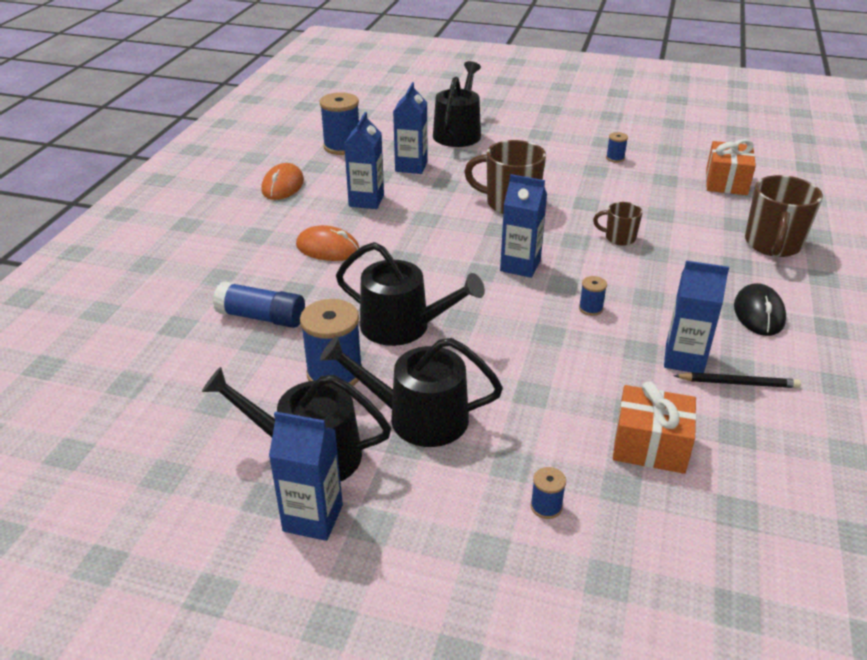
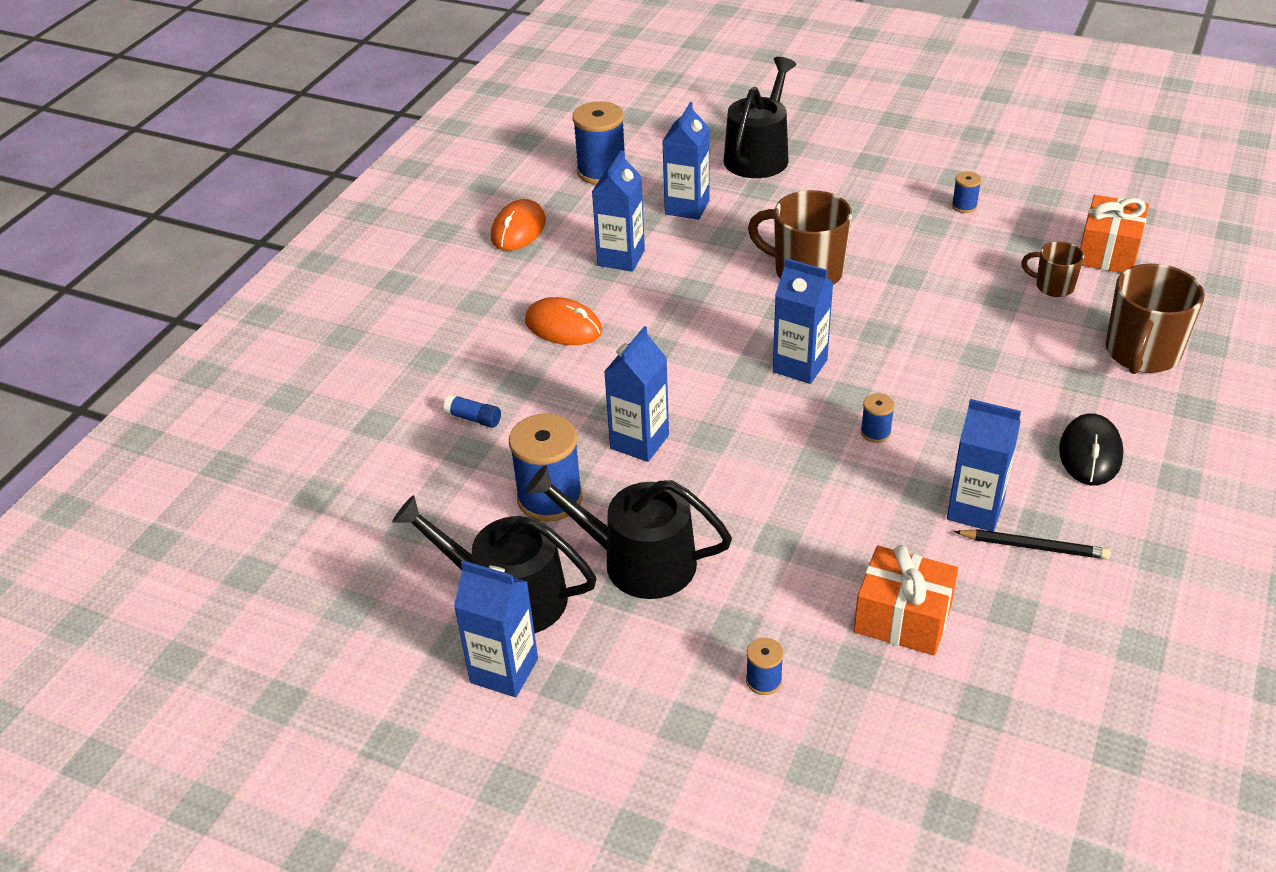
camera: 10 degrees right, 5 degrees up
blue glue stick [213,281,305,328] -> blue glue stick [443,394,501,428], size x0.54
black watering can [336,242,485,346] -> blue carton [604,326,669,462]
brown mug [593,202,643,246] -> brown mug moved to [1021,241,1084,297]

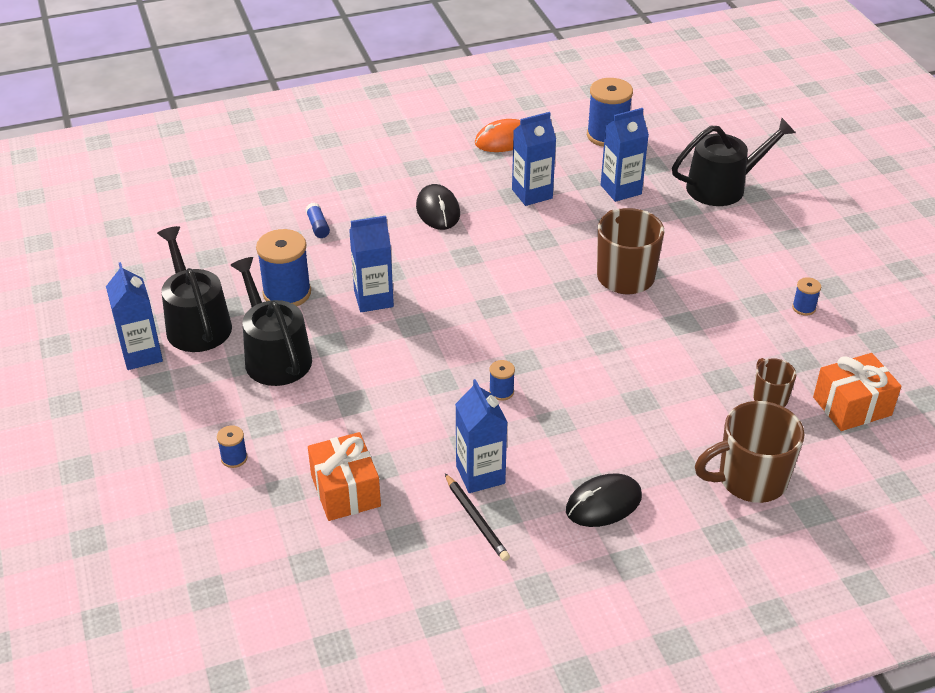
camera: 45 degrees right, 0 degrees up
orange mouse [525,297,602,345] -> black mouse [416,184,460,230]
blue carton [773,258,834,384] -> none

